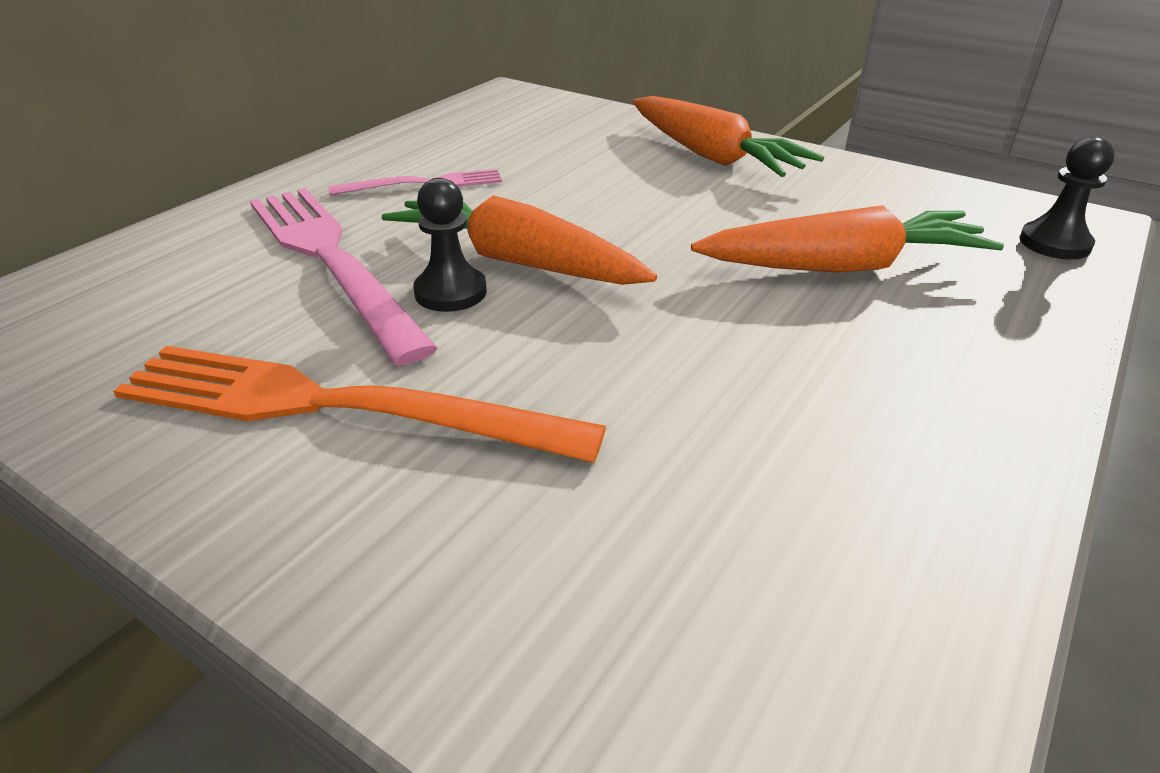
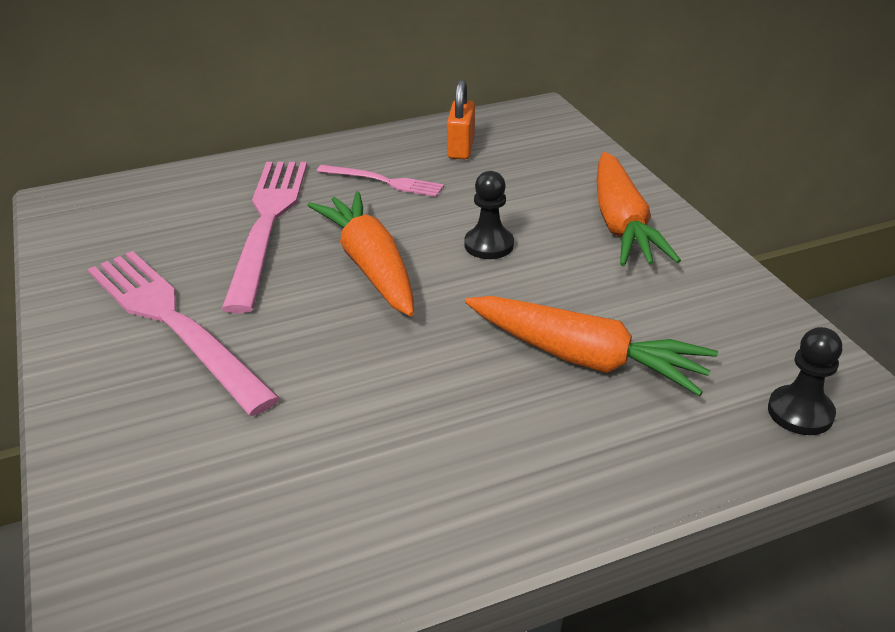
camera: 35 degrees right, 0 degrees up
orange fork [113,346,606,463] -> pink fork [88,251,280,416]
black pawn [413,178,487,312] -> black pawn moved to [465,171,514,259]
none -> orange padlock [447,79,475,159]

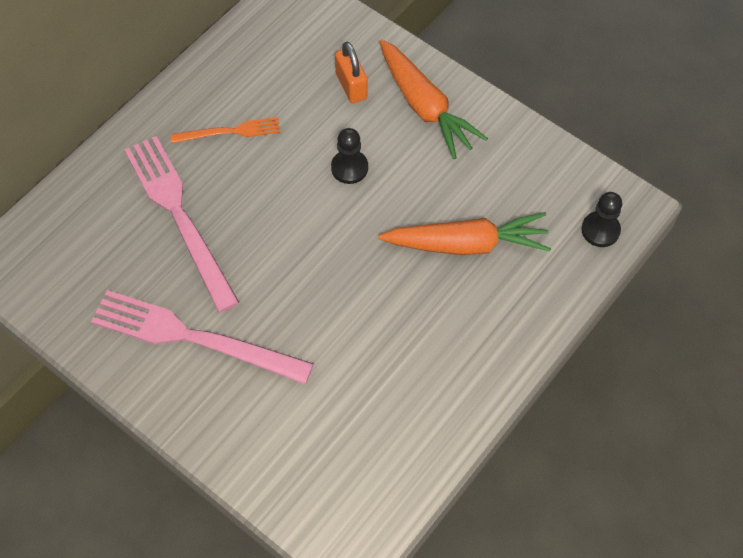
camera: 30 degrees left, 25 degrees up
orange carrot [307,191,414,316] -> none
pink fork [317,165,444,197] -> orange fork [171,117,281,143]
orange padlock [447,79,475,159] -> orange padlock moved to [335,42,368,103]

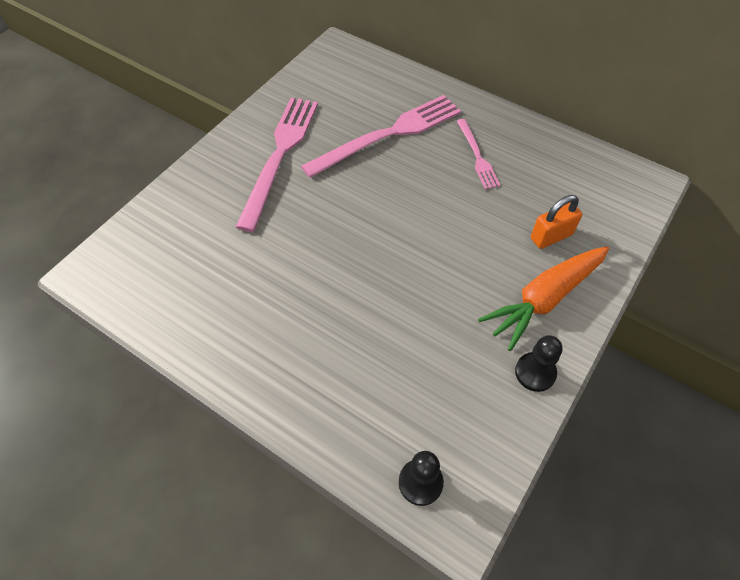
camera: 85 degrees right, 5 degrees down
orange fork [171,117,281,143] -> pink fork [457,119,501,189]
black pawn [331,128,368,184] -> black pawn moved to [515,335,562,392]
orange carrot [378,212,551,255] -> none

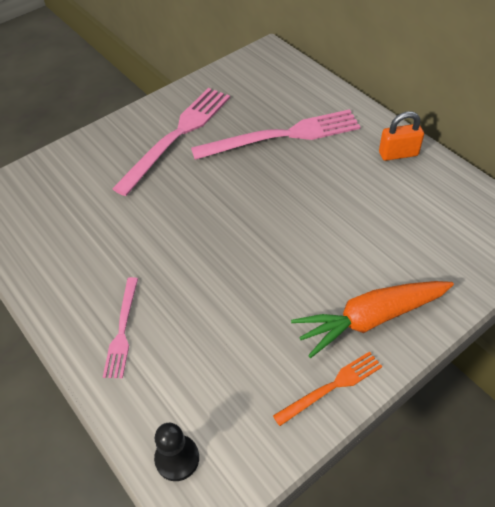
camera: 20 degrees right, 5 degrees down
pink fork [457,119,501,189] -> pink fork moved to [103,277,138,378]
black pawn [515,335,562,392] -> orange fork [273,351,383,426]
orange padlock [531,195,582,249] -> orange padlock moved to [379,111,424,161]

